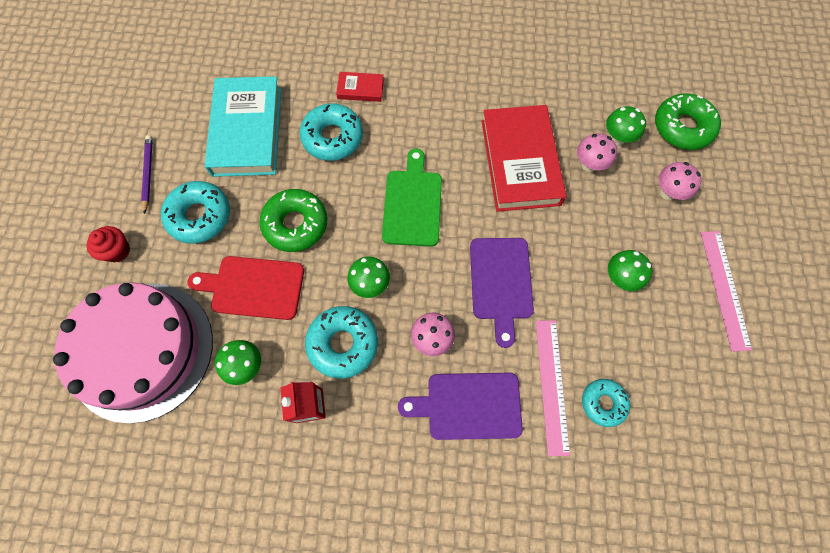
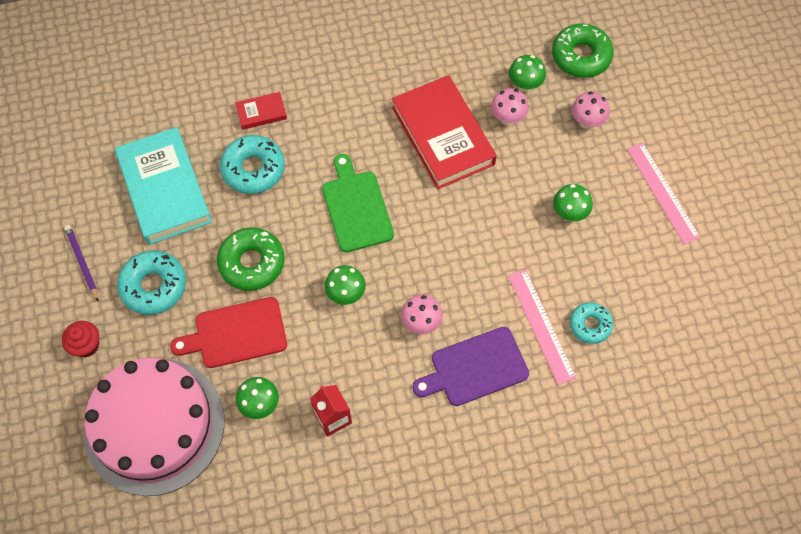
camera: 20 degrees left, 5 degrees down
turquoise donut [305,306,378,379] -> none
purple cutting board [470,238,534,348] -> none

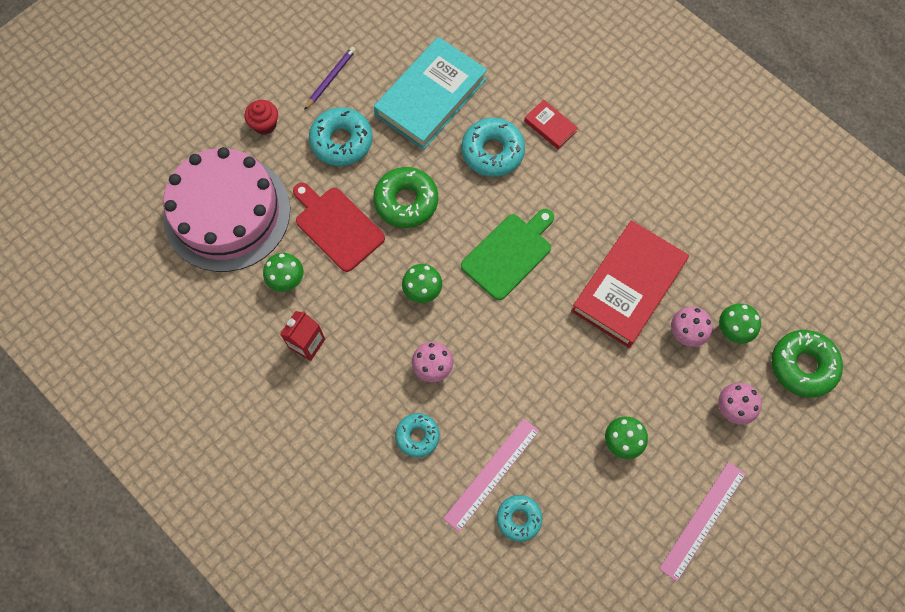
camera: 60 degrees right, 5 degrees up
purple cutting board [412,327,529,406] -> turquoise donut [395,413,440,458]

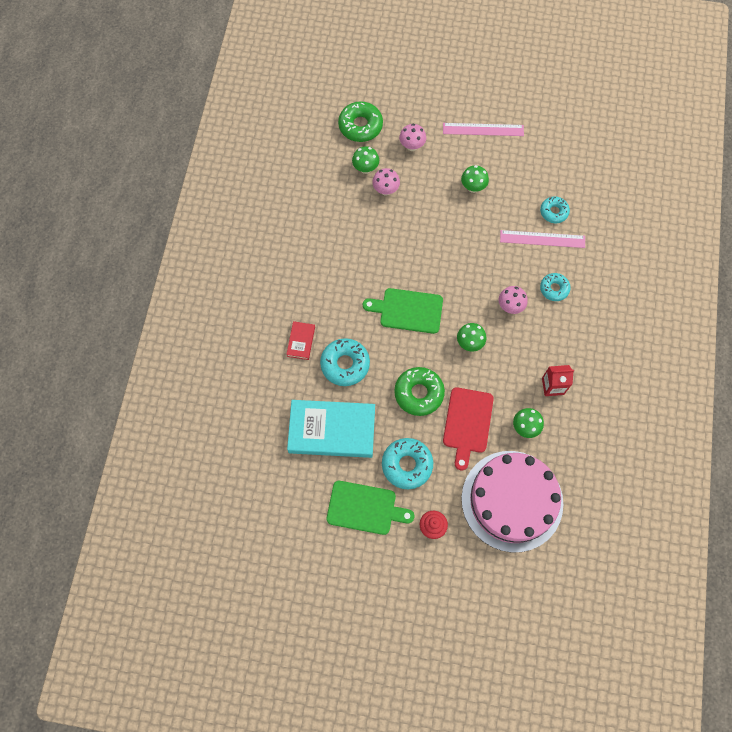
camera: 125 degrees left, 0 degrees up
purple pencil [304,47,356,110] -> green cutting board [327,481,415,535]
red book [571,220,689,348] -> none

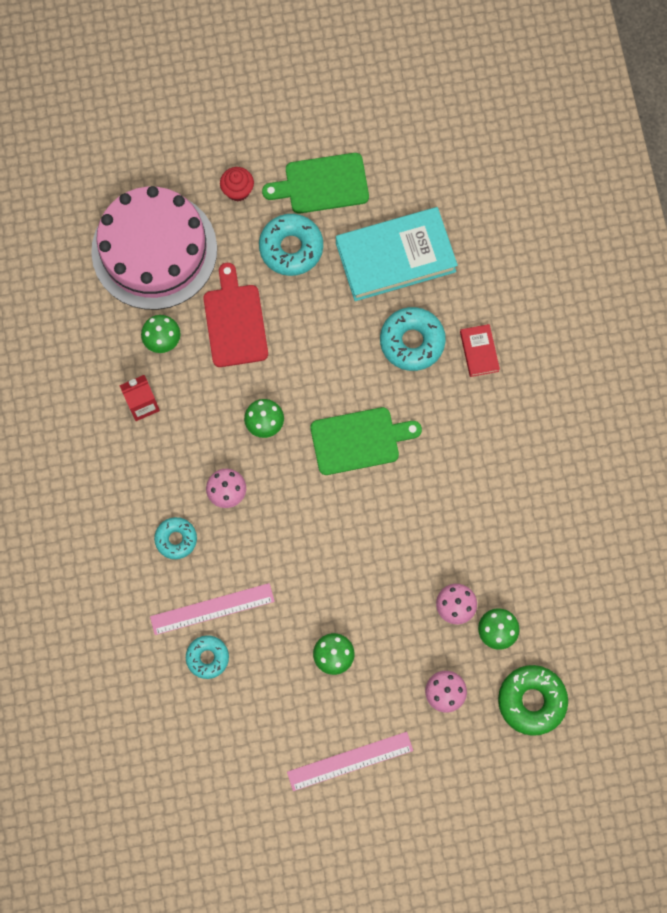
camera: 160 degrees right, 5 degrees up
green donut [394,367,445,416] -> none

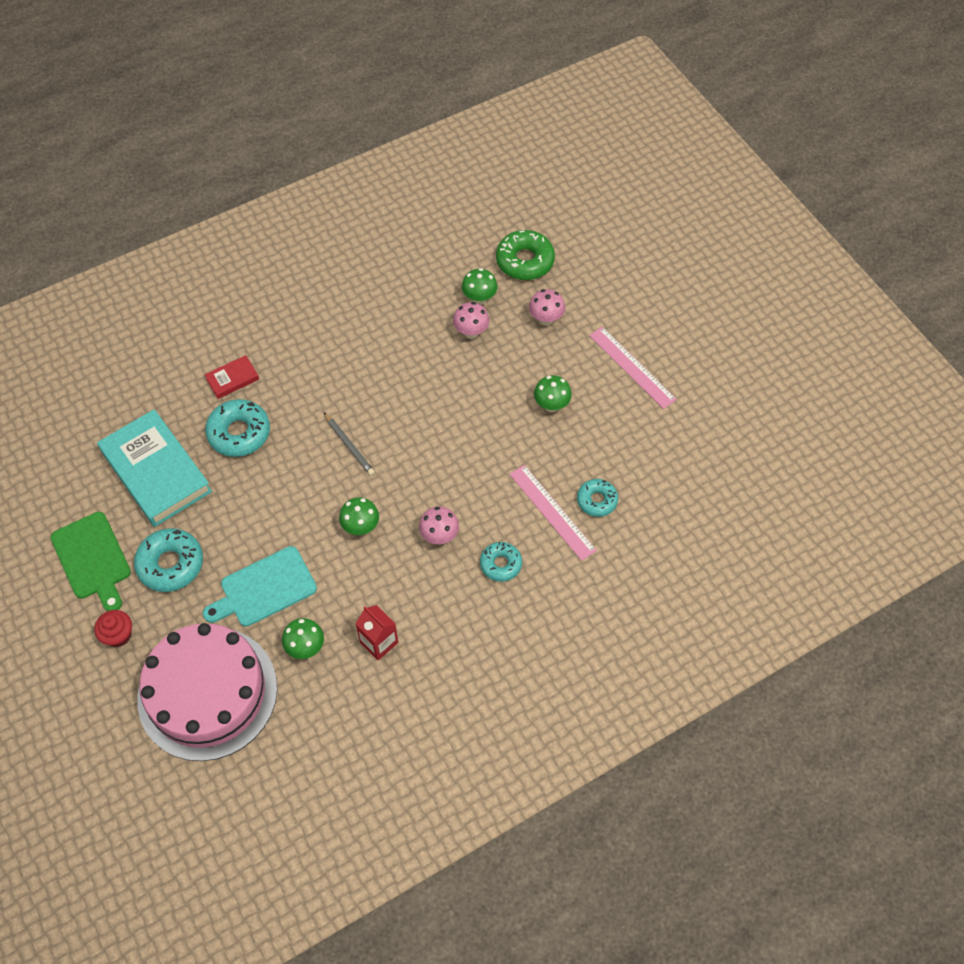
camera: 110 degrees left, 15 degrees down
red cutting board [203,263,268,367] -> turquoise cutting board [203,546,317,627]
green cutting board [311,407,422,475] -> grey pencil [324,413,375,476]

